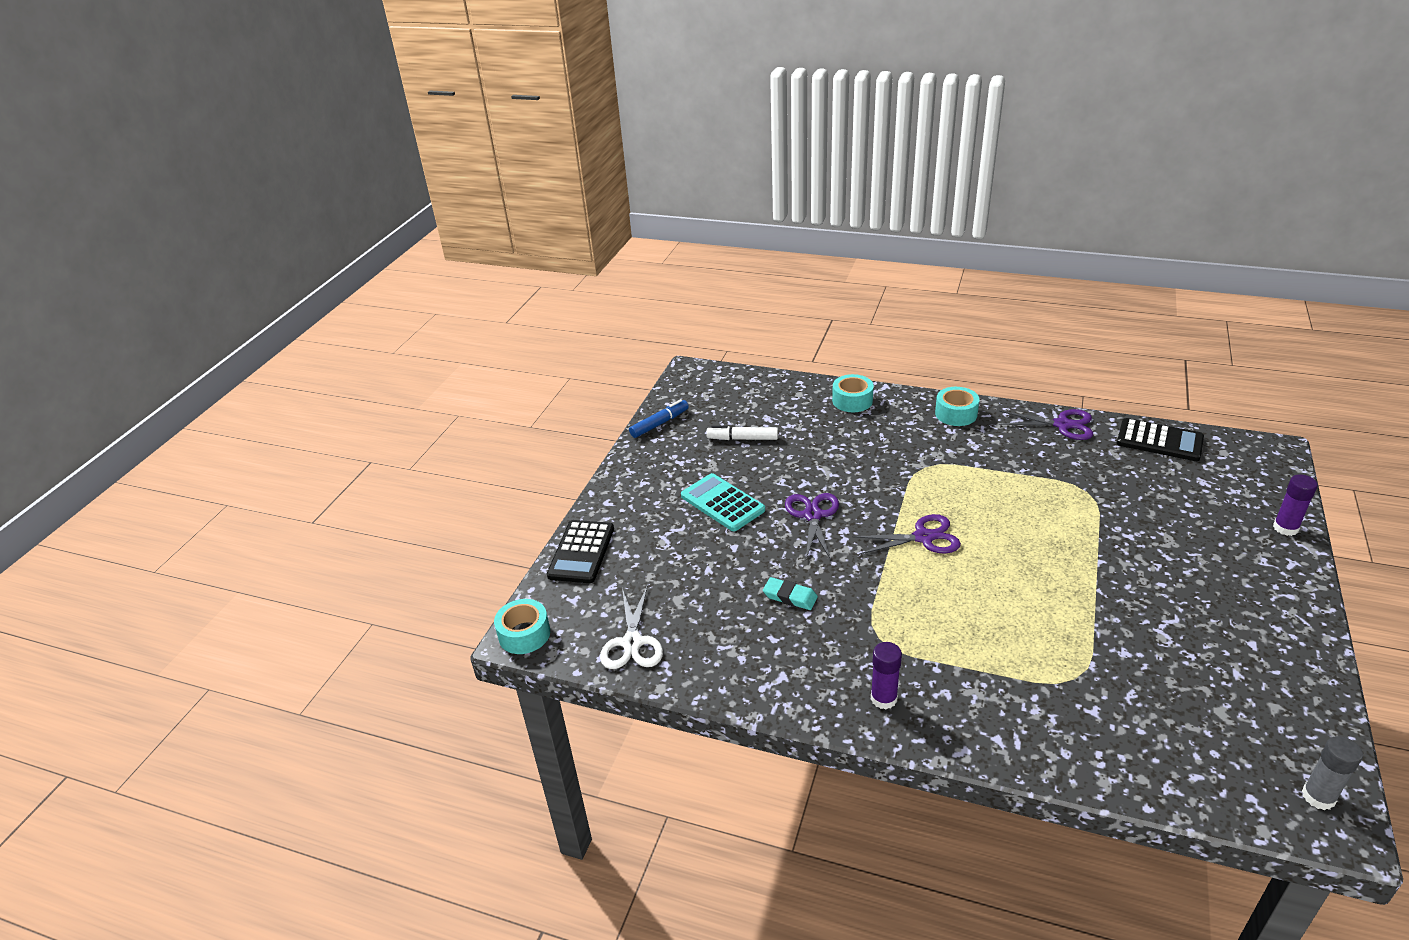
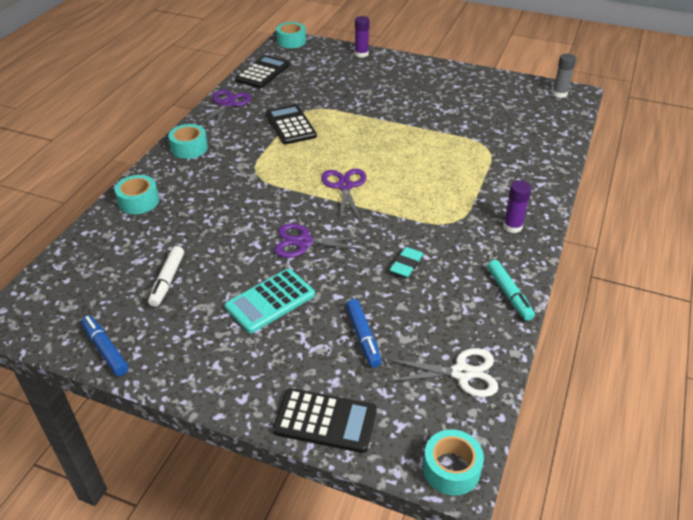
camera: 90 degrees left, 5 degrees up
none -> black calculator [266,104,317,145]
none -> turquoise tape [276,22,306,48]
none -> blue marker [346,299,382,367]
none -> turquoise marker [487,260,535,321]

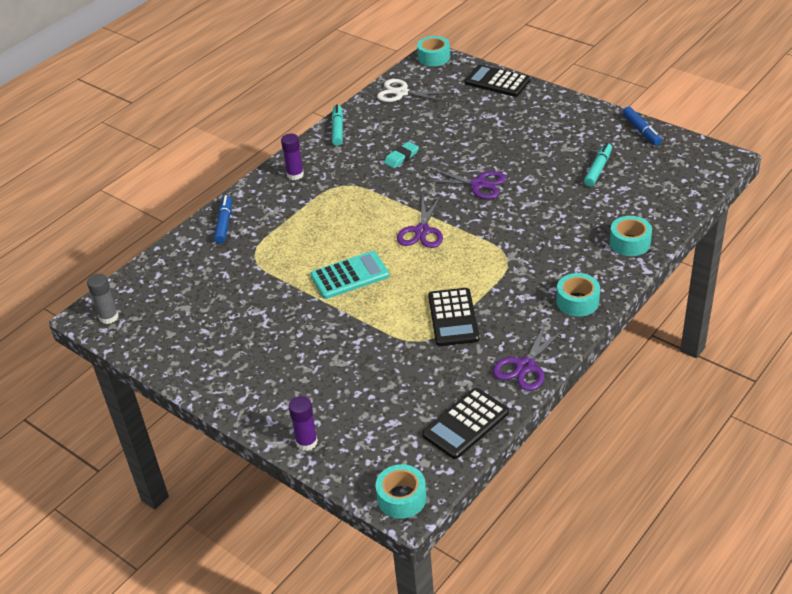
camera: 160 degrees left, 0 degrees up
white marker [148,246,184,307] -> turquoise marker [584,143,612,187]
turquoise calculator [225,269,315,333] -> turquoise calculator moved to [310,251,389,299]
blue marker [346,299,382,367] -> blue marker moved to [214,195,232,244]

